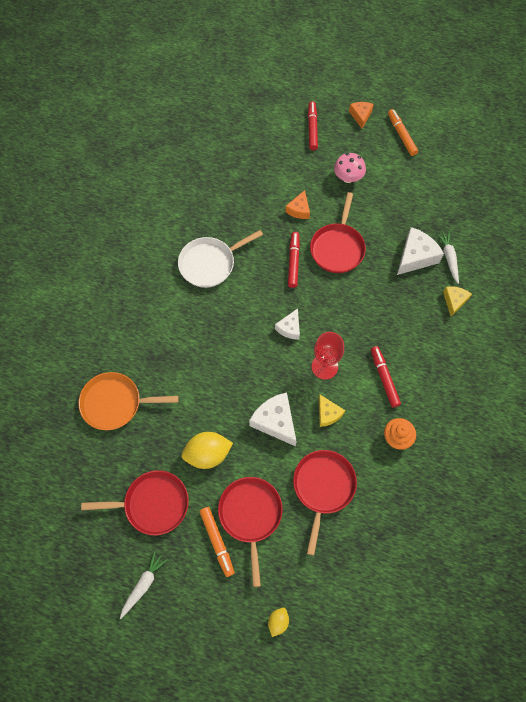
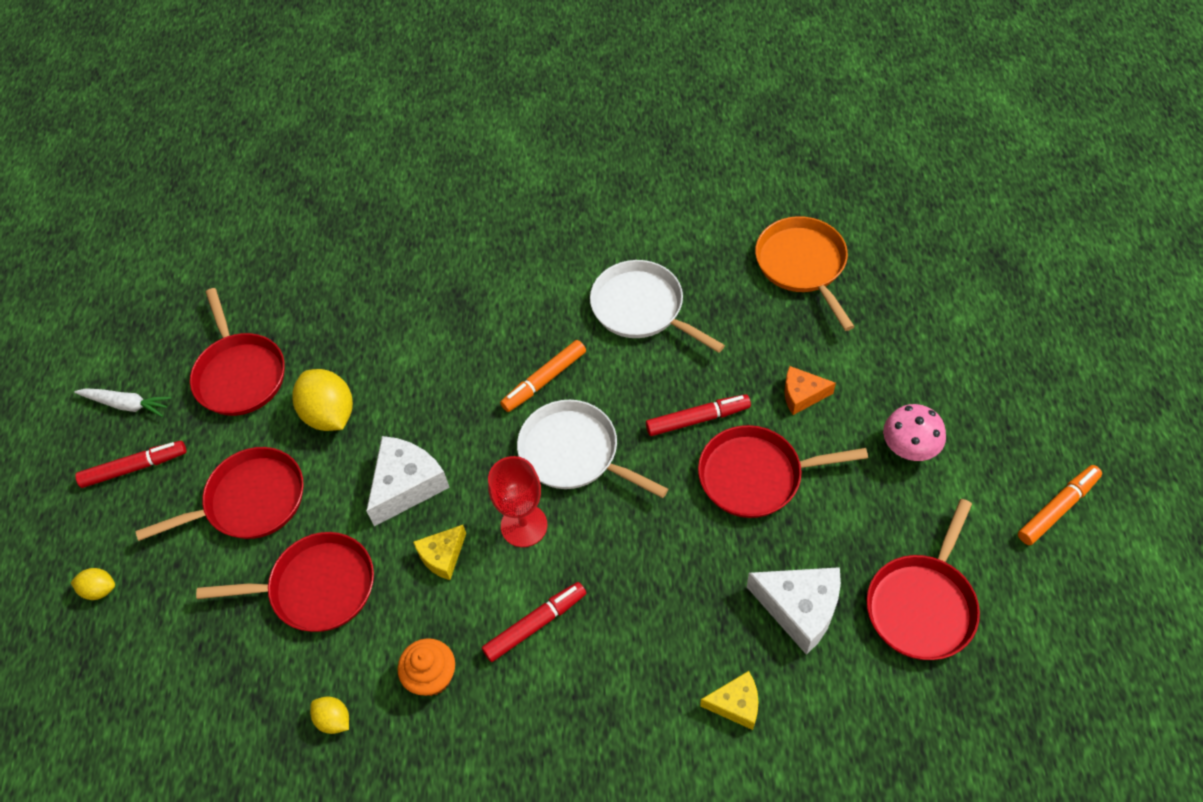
camera: 75 degrees right, 10 degrees down
orange pan [79,372,179,430] -> orange pan moved to [755,216,855,331]
orange marker [200,507,234,577] -> orange marker moved to [500,340,586,412]
white cheese [275,309,300,339] -> white pan [517,400,668,498]
red marker [308,101,318,150] -> red marker moved to [75,441,186,488]
orange cheese [349,102,374,129] -> none
white carrot [436,231,459,284] -> none
none -> yellow lemon [310,696,349,734]
none -> red pan [867,499,980,660]

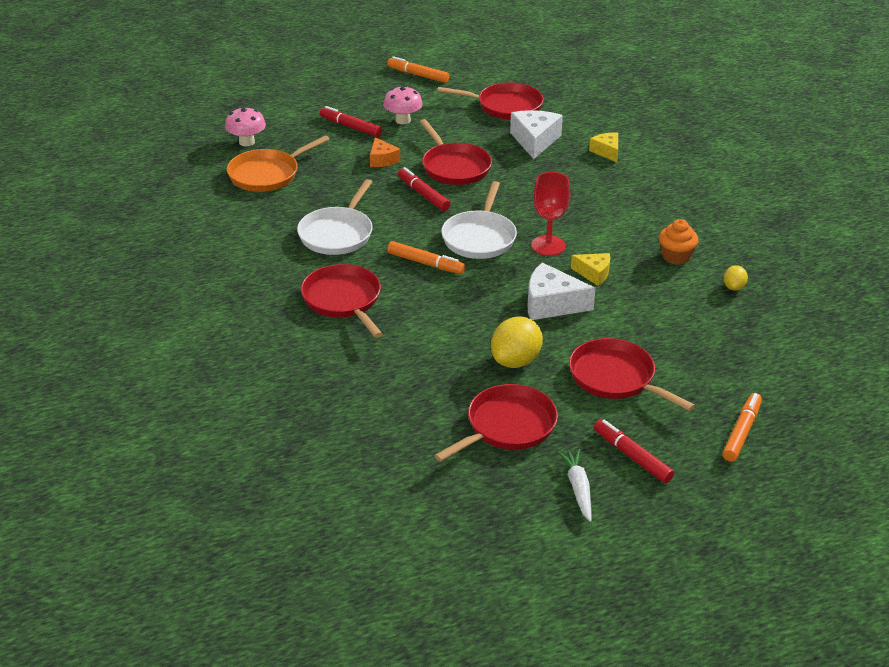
camera: 115 degrees left, 20 degrees down
yellow lemon [71,568,115,600] -> orange marker [722,393,762,462]
red pan [196,532,374,632] -> red pan moved to [301,264,383,338]
red marker [482,582,586,662] -> red marker moved to [320,106,382,137]
none -> pink mushroom [225,107,266,147]

